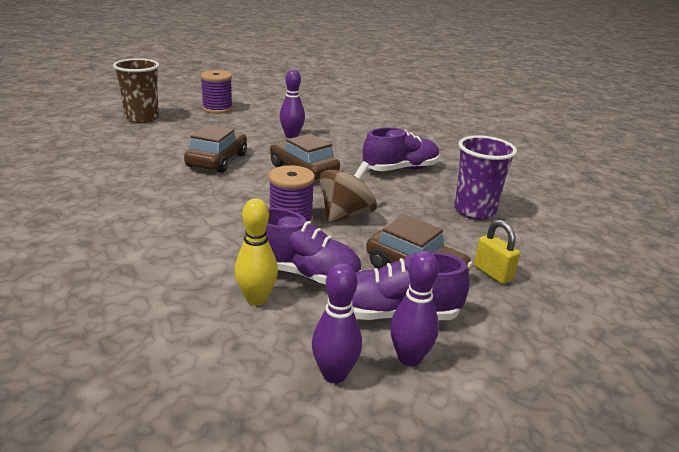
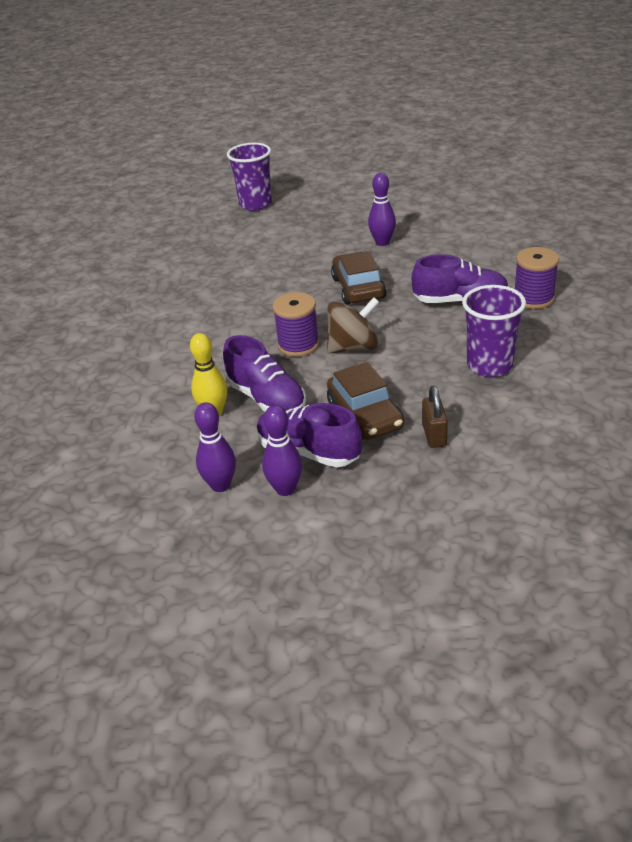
camera: 35 degrees right, 10 degrees up
brown cup [113,58,160,123] -> purple cup [227,143,272,211]
brown car [184,125,247,173] -> none
purple spool [200,70,233,114] -> purple spool moved to [515,247,559,309]
yellow padlock [474,220,520,284] -> brown padlock [422,386,448,448]

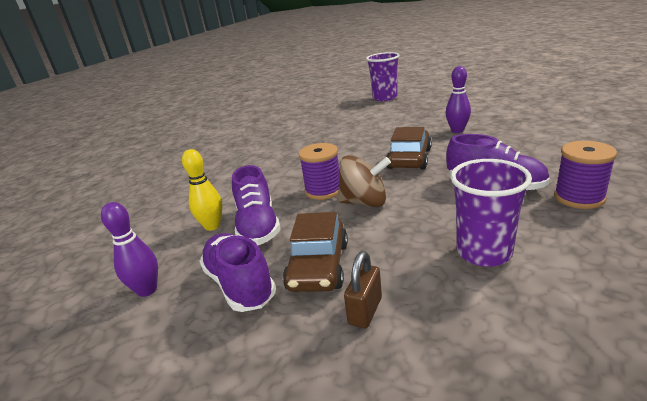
camera: 30 degrees right, 10 degrees down
purple bowling pin [262,405,302,496] -> none

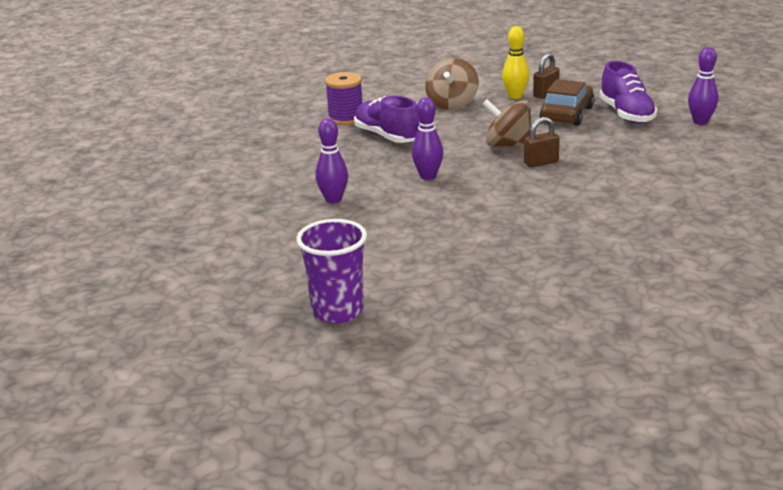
camera: 165 degrees left, 0 degrees up
yellow bowling pin [182,149,222,231] -> yellow bowling pin moved to [502,26,529,99]
purple shoe [232,165,281,245] -> none
purple spool [299,143,340,200] -> brown padlock [524,117,560,167]
brown car [387,127,432,169] -> purple bowling pin [412,97,443,180]
purple cup [450,159,532,267] -> brown spinning top [425,58,479,110]

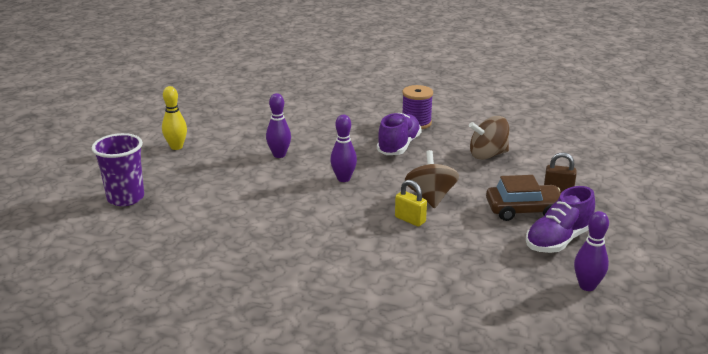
camera: 60 degrees right, 0 degrees up
yellow bowling pin [502,26,529,99] -> yellow bowling pin moved to [162,86,187,150]
brown padlock [524,117,560,167] -> yellow padlock [395,180,427,227]

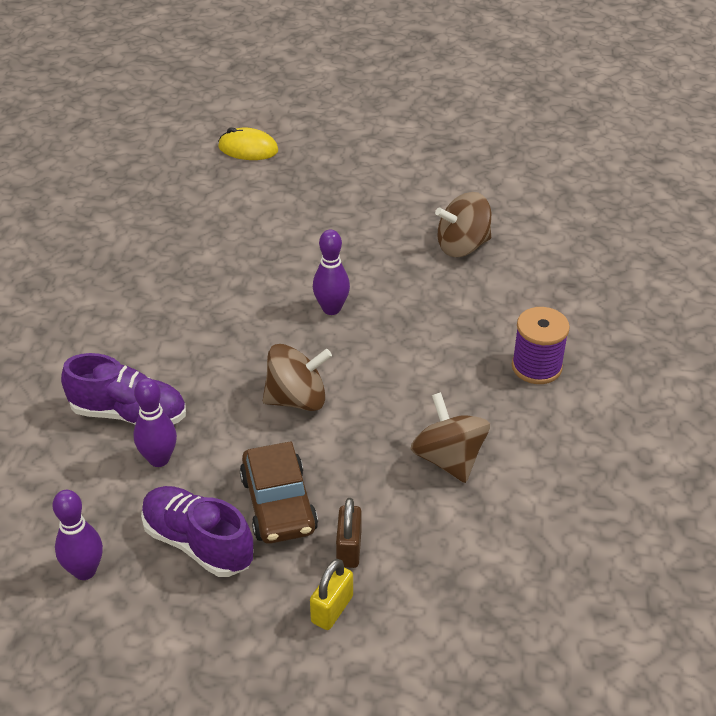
camera: 80 degrees right, 15 degrees up
purple cup [92,133,144,206] -> yellow mouse [218,127,278,160]
yellow bowling pin [162,86,187,150] -> none
purple bowling pin [266,93,291,158] -> purple bowling pin moved to [134,378,177,467]
purple shoe [377,113,422,155] -> purple shoe moved to [61,353,186,424]
yellow padlock [395,180,427,227] -> yellow padlock moved to [310,559,353,630]
none -> brown spinning top [435,192,491,257]

